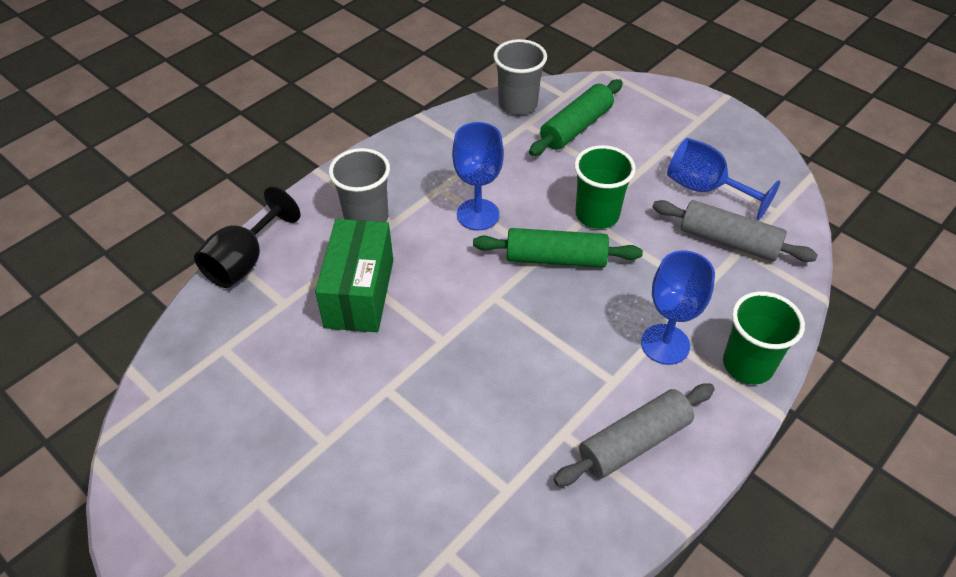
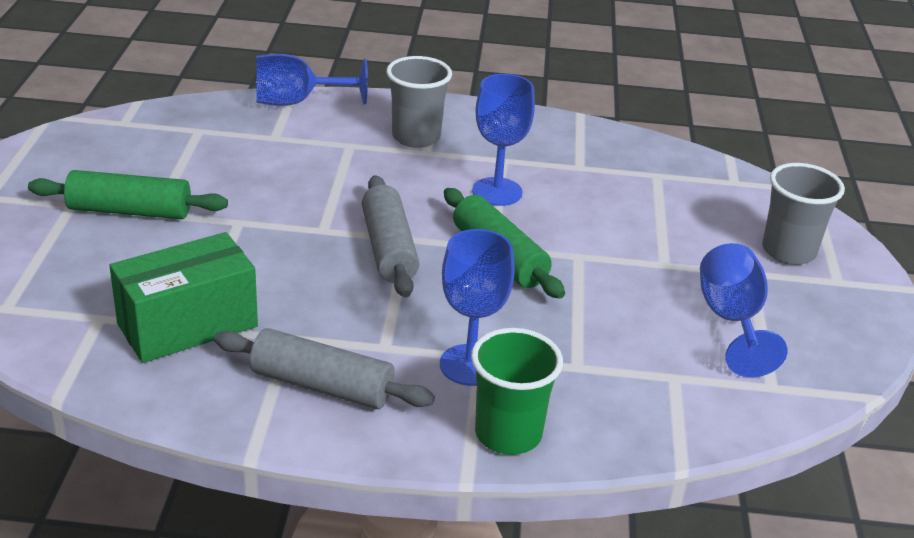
camera: 50 degrees right, 15 degrees down
black goblet [194,186,300,288] -> blue goblet [256,54,368,106]
green box [315,219,393,332] -> green box moved to [109,232,258,363]
grey cup [493,39,547,115] -> grey cup moved to [762,163,845,265]
green rolling pin [529,79,623,156] -> green rolling pin moved to [28,170,228,219]
green cup [574,145,636,229] -> none
grey rolling pin [652,200,818,262] -> grey rolling pin moved to [362,175,419,298]

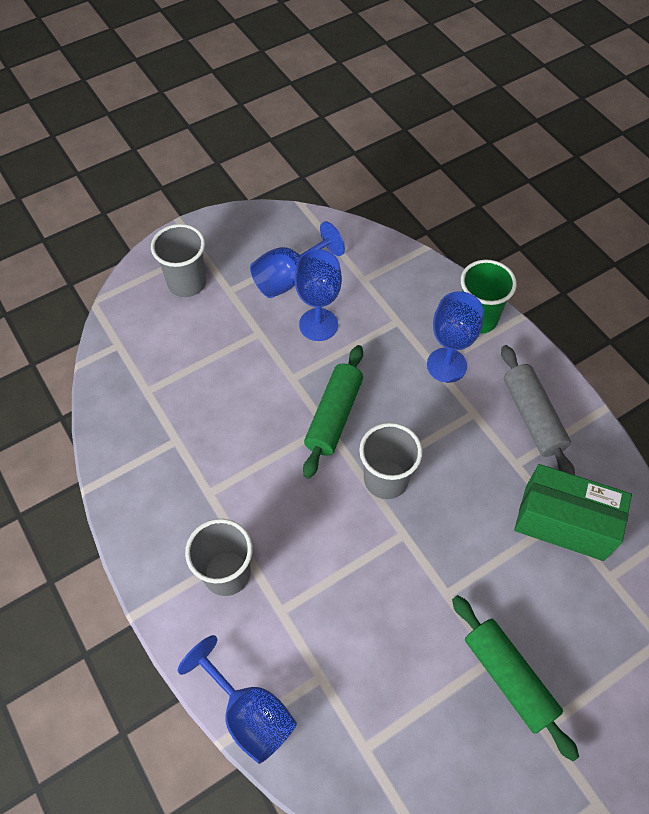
camera: 125 degrees left, 25 degrees up
grey rolling pin [362,175,419,298] -> grey cup [359,423,423,499]
blue goblet [472,74,535,206] -> blue goblet moved to [294,249,342,341]

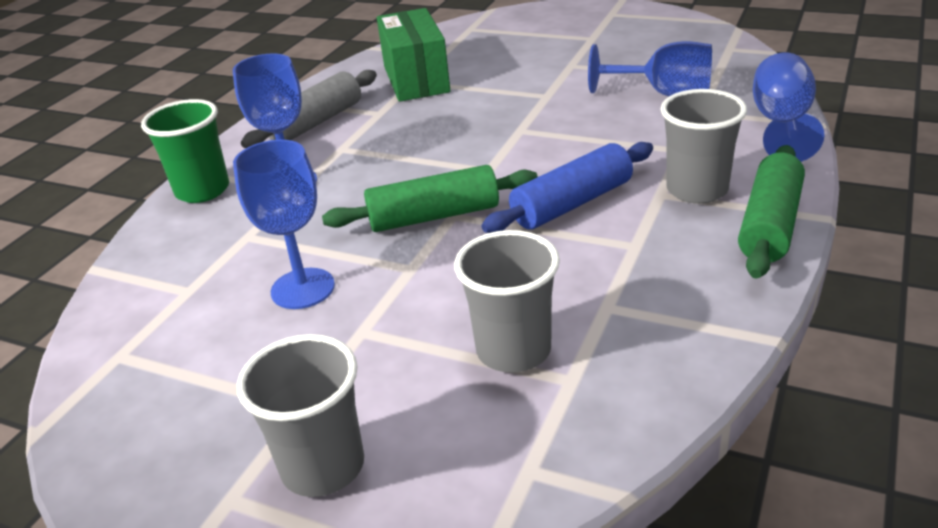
camera: 120 degrees left, 25 degrees down
blue goblet [250,221,345,298] -> blue goblet moved to [588,41,712,96]
grey cup [359,423,423,499] -> grey cup moved to [454,230,560,373]
green rolling pin [452,595,579,761] -> green rolling pin moved to [738,145,805,278]
none -> blue rolling pin [481,142,653,233]

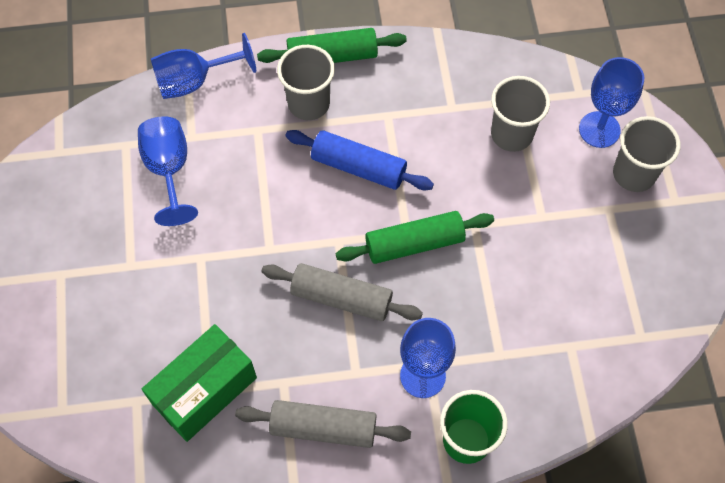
camera: 125 degrees left, 30 degrees up
blue goblet [233,140,335,309] -> blue goblet moved to [579,57,644,148]
green rolling pin [322,165,538,232] -> green rolling pin turned 60 degrees counterclockwise [335,211,494,264]
none -> grey rolling pin [261,263,423,321]

